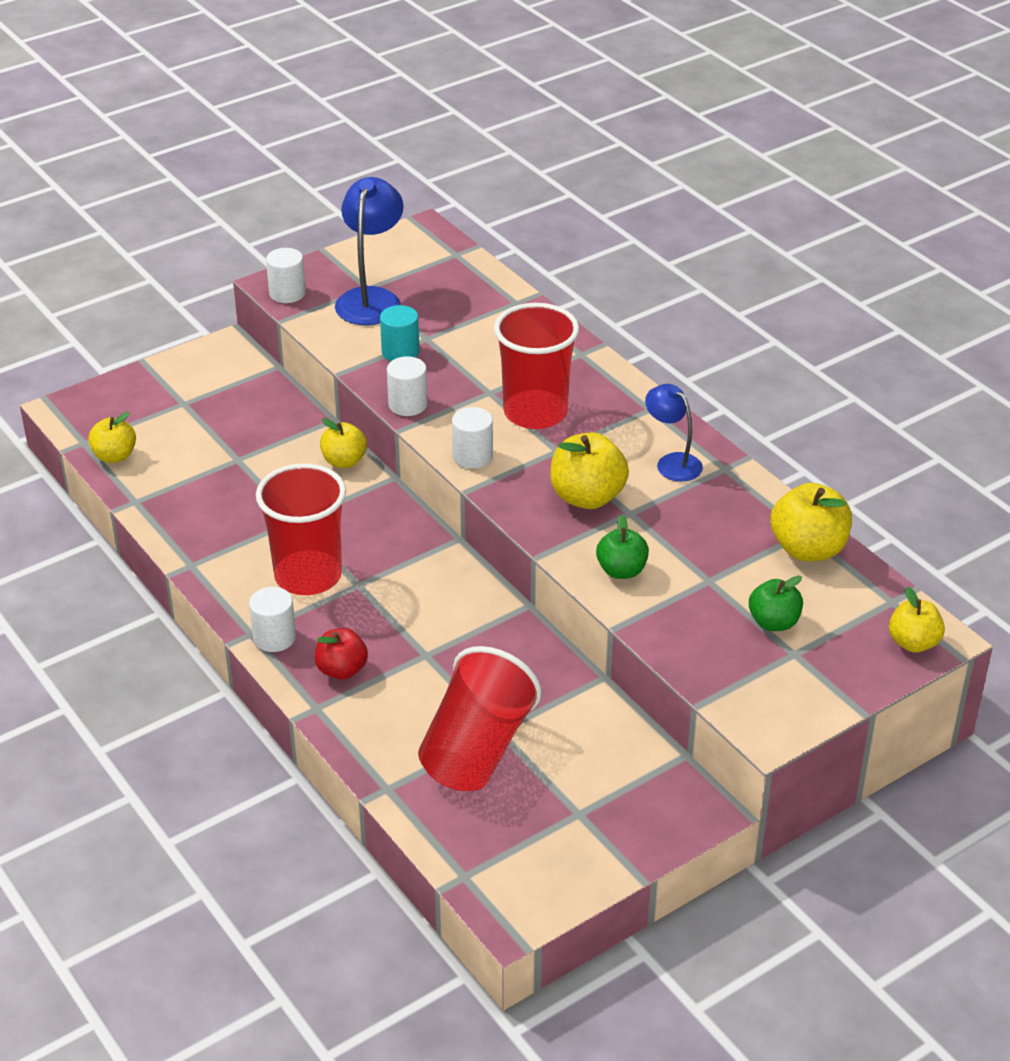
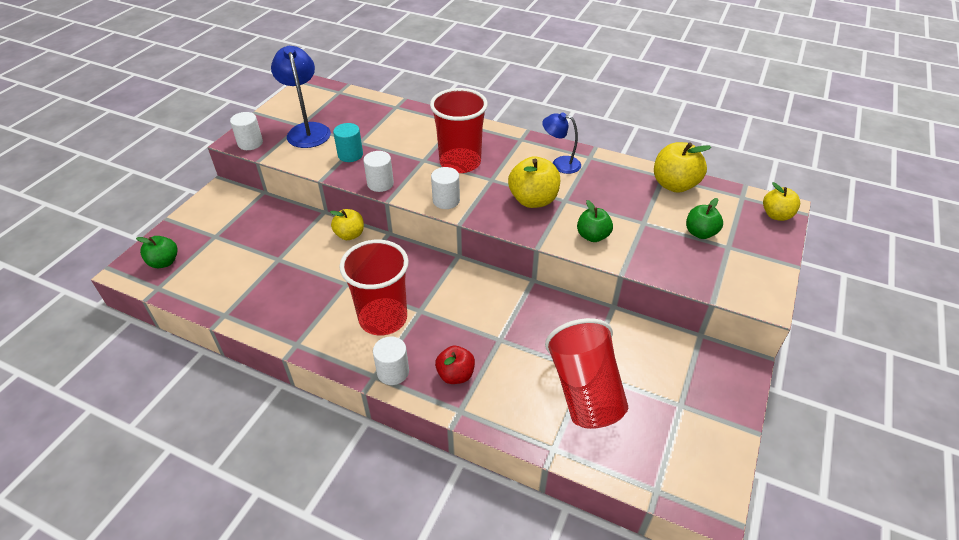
camera: 30 degrees left, 5 degrees up
yellow apple [88,412,136,463] -> none
none -> green apple [136,236,178,268]

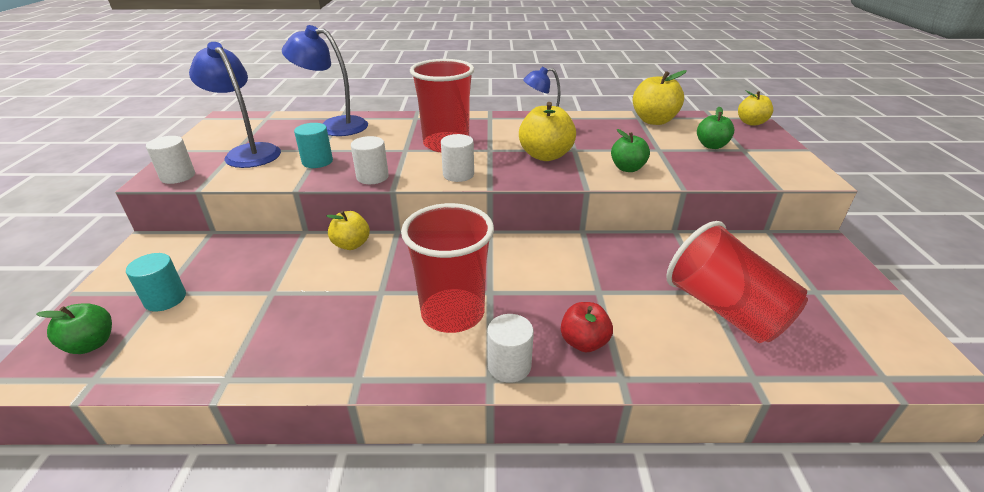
camera: 25 degrees left, 10 degrees down
none -> turquoise cylinder [126,253,186,311]
none -> blue lamp [282,25,368,136]

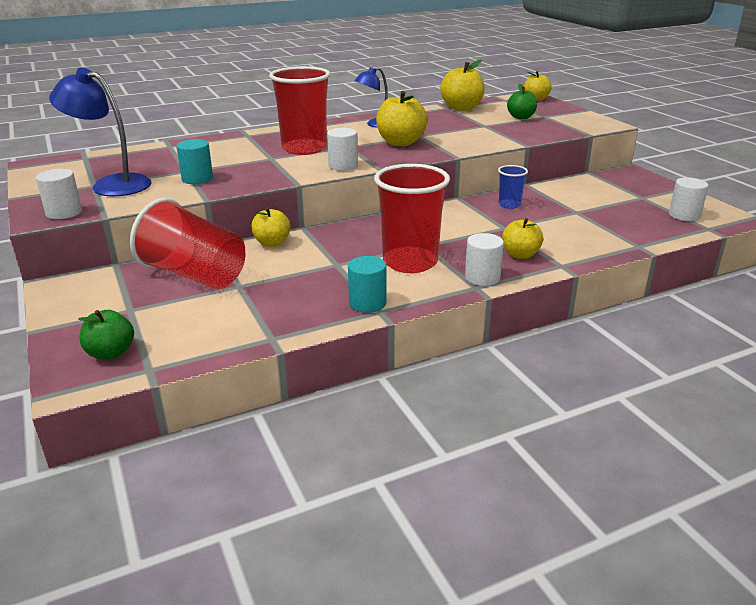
camera: 25 degrees left, 5 degrees down
turquoise cylinder [126,253,186,311] -> turquoise cylinder moved to [348,256,387,313]
blue lamp [282,25,368,136] -> none
white cylinder [351,136,389,184] -> white cylinder moved to [669,177,709,221]
red apple [561,302,613,352] -> yellow apple [502,218,543,259]
green apple [611,129,650,172] -> none
red cup [666,221,808,343] -> red cup moved to [130,198,245,289]
none -> blue cup [498,165,528,209]

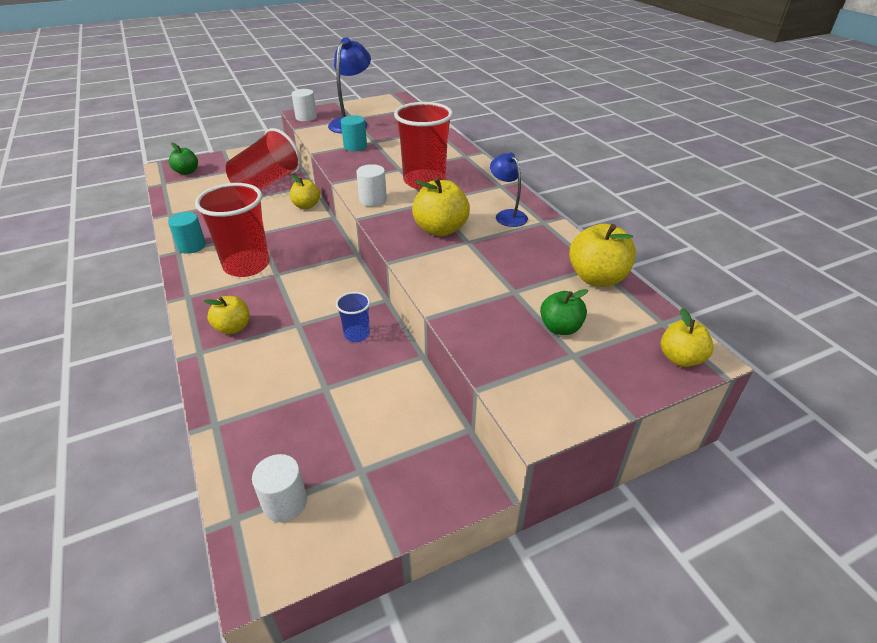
camera: 90 degrees right, 10 degrees up
white cylinder [465,233,504,286] -> none

